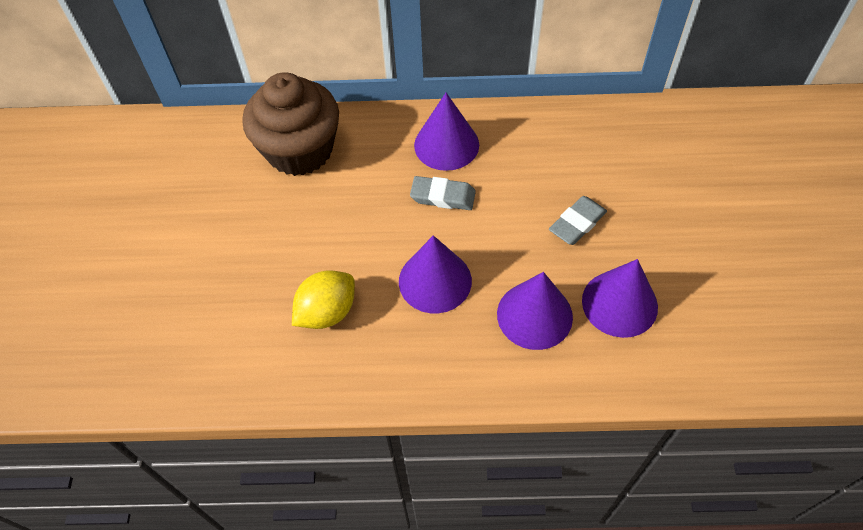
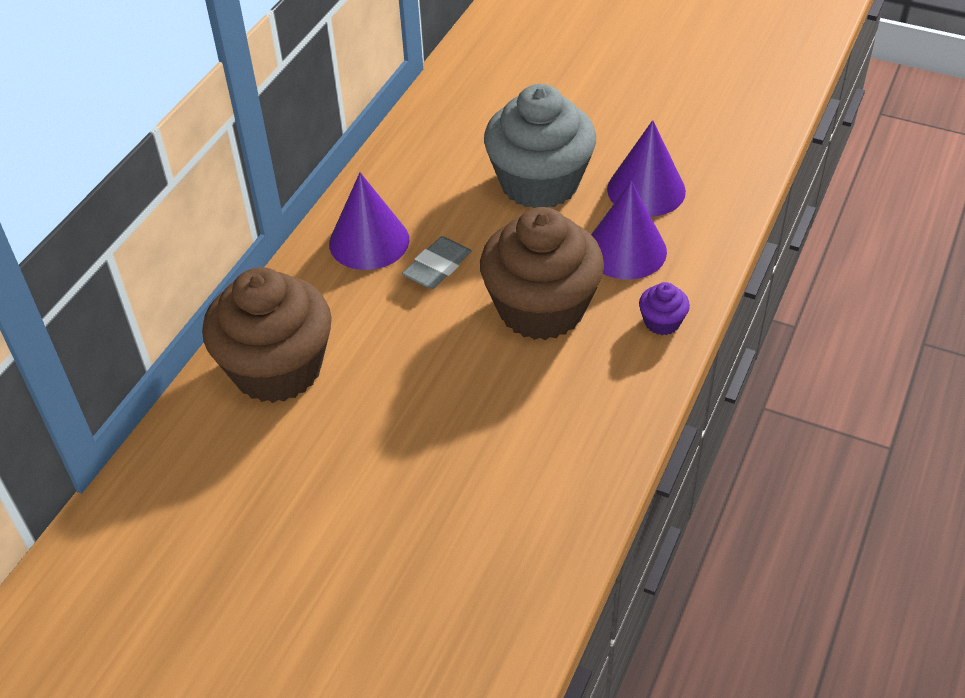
camera: 65 degrees left, 10 degrees down
yellow lemon [292,270,355,329] -> none
purple cone [399,235,472,313] -> brown cupcake [480,207,604,340]
grey eraser [549,196,607,245] -> grey cupcake [484,84,596,208]
none -> purple cupcake [639,282,690,335]

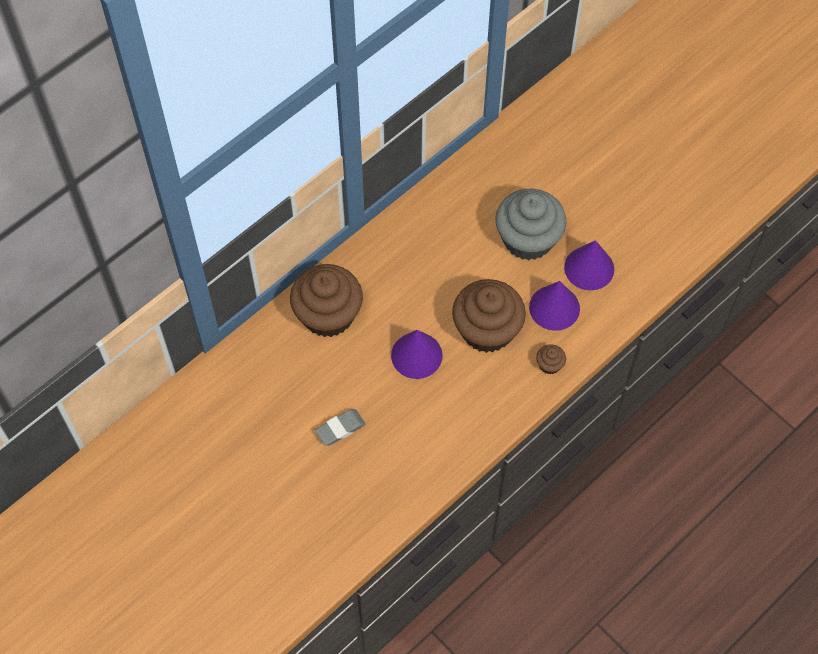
camera: 20 degrees right, 15 degrees up
purple cone [329,172,409,270] -> purple cone moved to [391,330,443,379]
grey eraser [402,236,471,289] -> grey eraser moved to [315,409,366,446]
purple cupcake [639,282,690,335] -> brown cupcake [536,344,566,374]

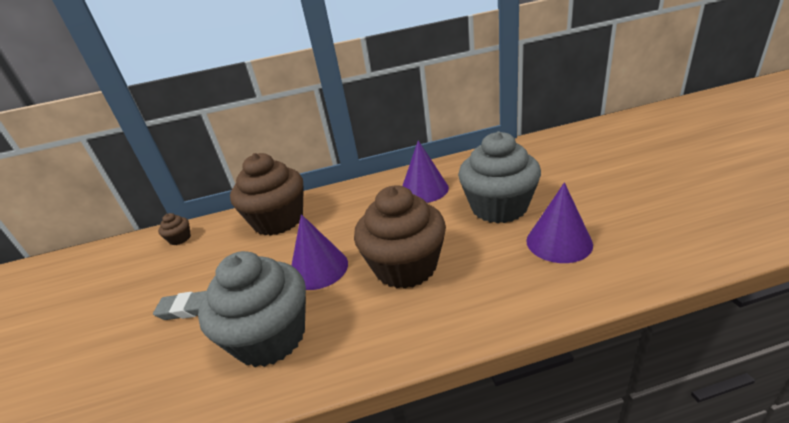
camera: 35 degrees right, 30 degrees down
purple cone [529,281,580,331] -> purple cone moved to [402,140,449,203]
brown cupcake [536,344,566,374] -> brown cupcake moved to [158,213,191,245]
none -> grey cupcake [198,251,306,367]

